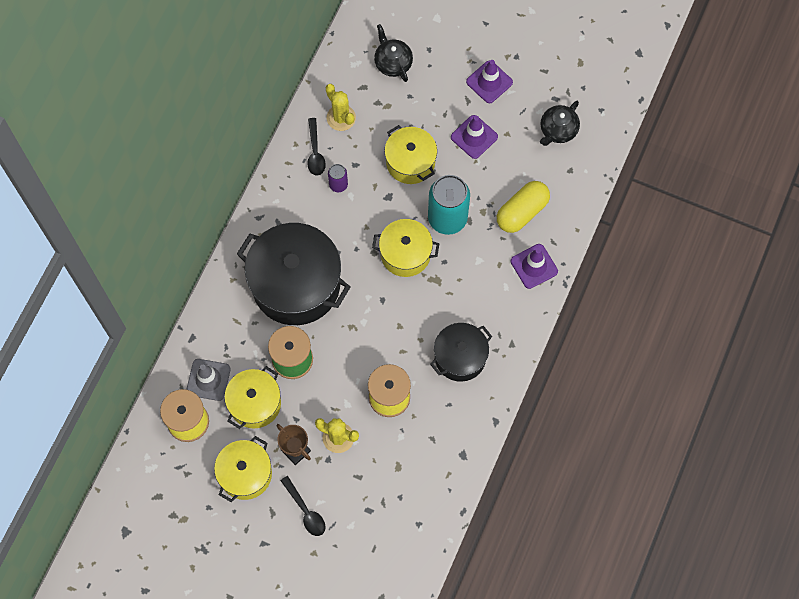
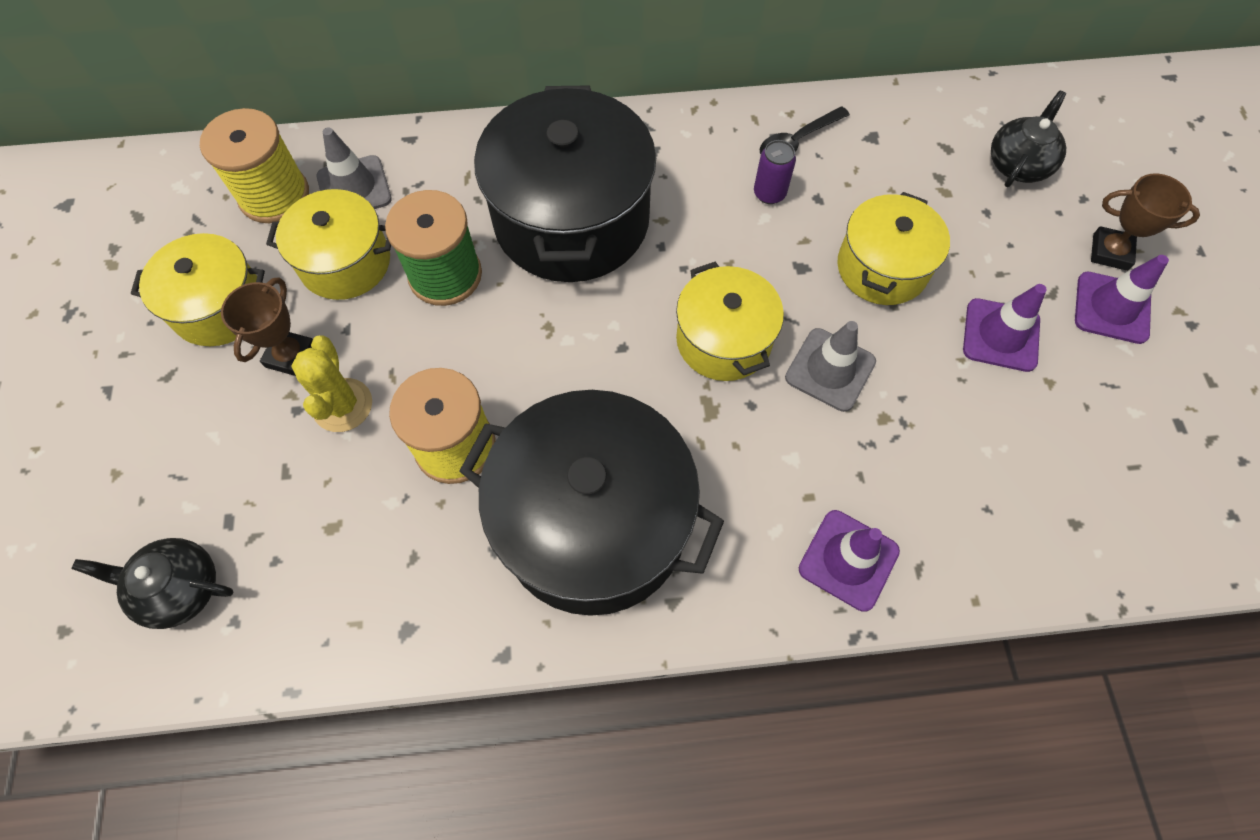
camera: 60 degrees right, 5 degrees down
black spoon [280,476,325,536] -> none
yellow cactus [326,84,356,131] -> none
turquoise can [428,175,470,235] -> grey traffic cone [785,321,876,412]
black pot [430,323,492,382] -> black pot [459,390,724,616], size x1.75
yellow capsule [497,181,550,233] -> none
black teapot [540,101,580,146] -> black teapot moved to [71,538,234,629]
none -> brown trophy [1091,174,1200,271]

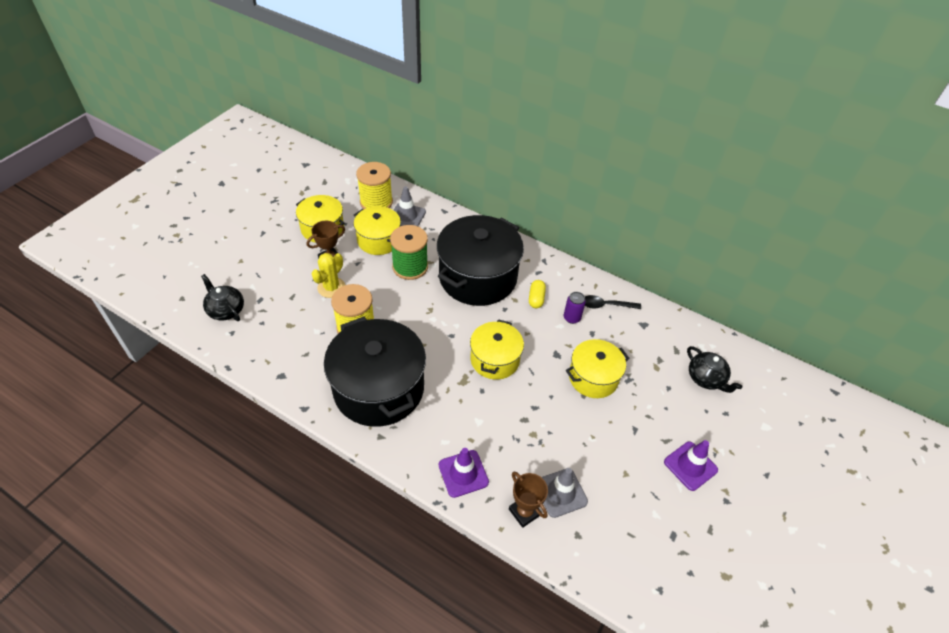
camera: 35 degrees right, 15 degrees down
grey traffic cone [785,321,876,412] -> grey traffic cone moved to [542,468,588,518]
purple traffic cone [963,284,1047,372] -> none
black teapot [991,91,1066,187] -> black teapot turned 75 degrees clockwise [687,346,742,393]
brown trophy [1091,174,1200,271] -> brown trophy moved to [509,471,548,528]
none -> yellow capsule [529,280,546,308]

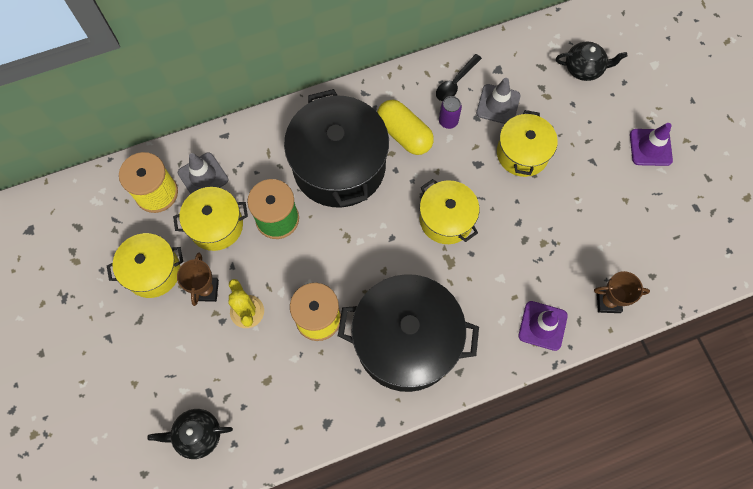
camera: 50 degrees left, 20 degrees up
yellow capsule [529,280,546,308] -> yellow capsule [377,100,434,155], size x1.78
grey traffic cone [542,468,588,518] -> grey traffic cone moved to [476,78,520,124]

